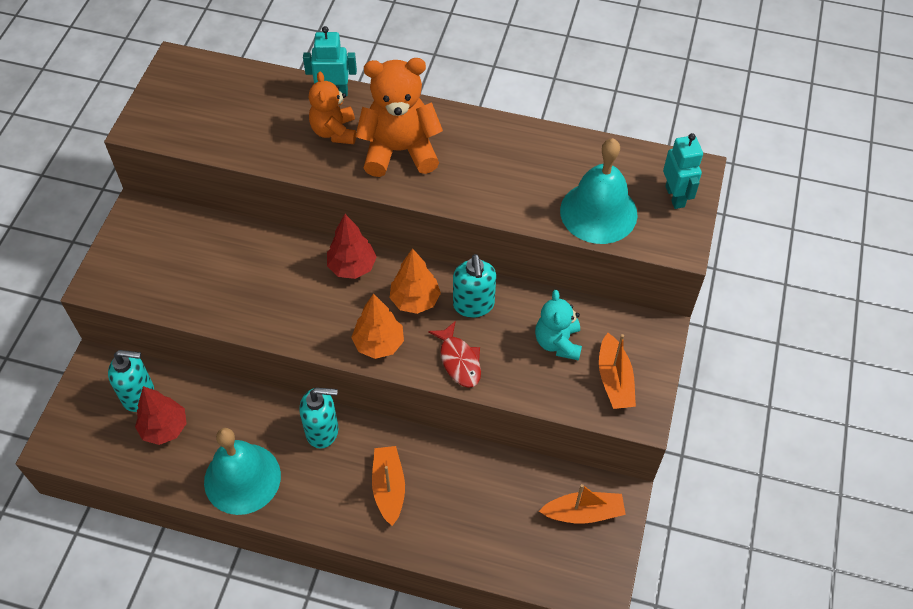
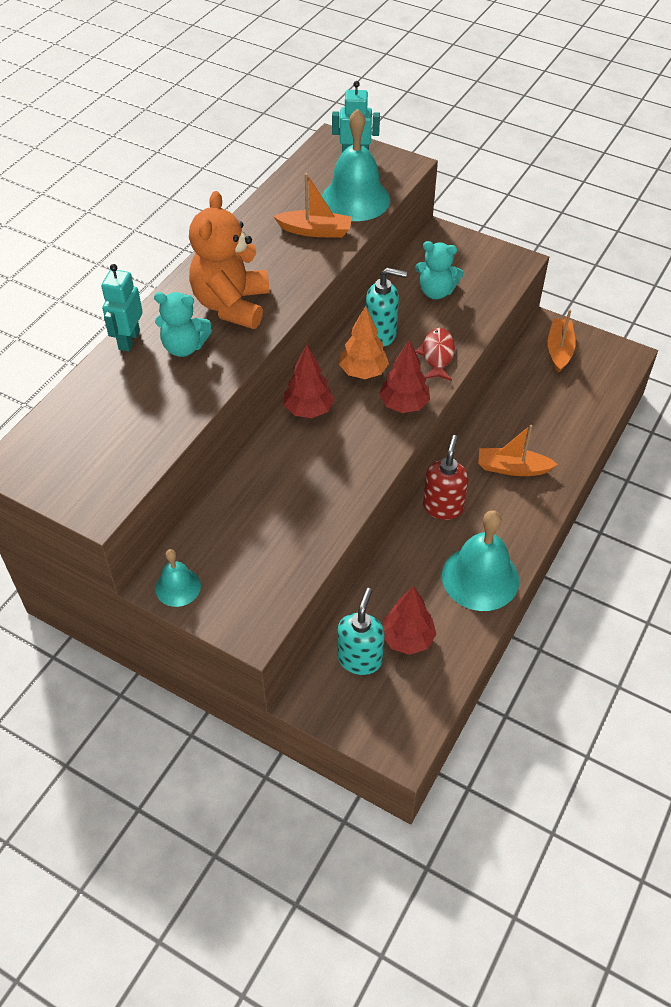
camera: 75 degrees left, 5 degrees down
turquoise soap dispenser [300,387,338,449] -> red soap dispenser [423,435,469,520]
orange teddy bear [309,71,356,144] -> turquoise teddy bear [154,292,212,357]
orange tree [351,294,404,359] -> red tree [379,339,430,413]
red fish [428,321,481,388] -> red fish turned 75 degrees counterclockwise [416,328,455,381]
orange boat [599,333,636,409] -> orange boat moved to [273,173,352,238]
none -> turquoise bell [155,549,201,607]

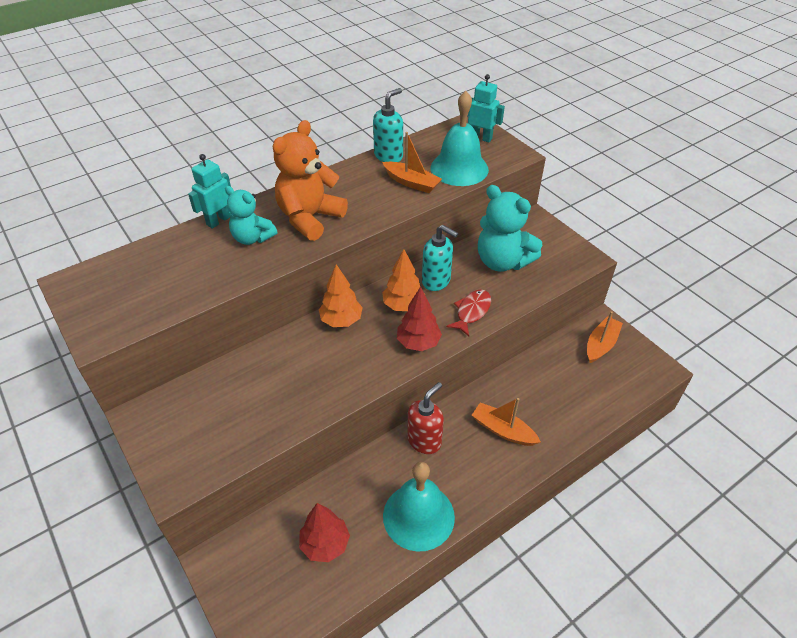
camera: 25 degrees right, 5 degrees down
turquoise bell [155,549,201,607] -> none
red tree [283,345,335,418] -> orange tree [319,264,363,327]
turquoise soap dispenser [337,588,385,675] -> turquoise soap dispenser moved to [373,88,403,162]
turquoise teddy bear [415,241,464,299] -> turquoise teddy bear [478,185,542,272], size x1.60

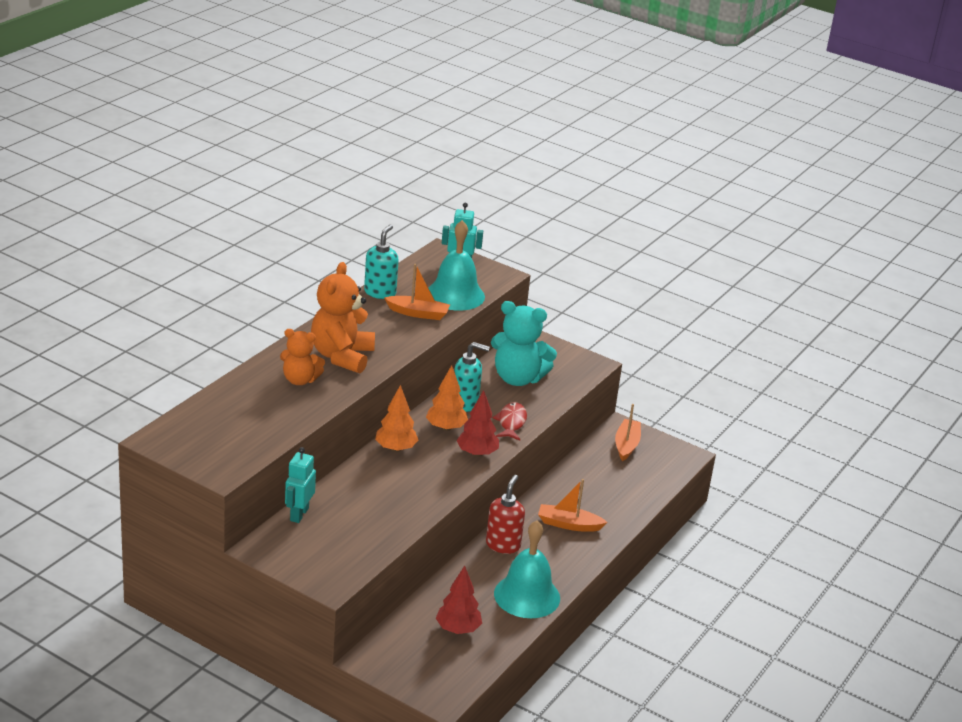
camera: 25 degrees left, 15 degrees down
turquoise robot [188,154,231,229] -> turquoise robot moved to [285,447,316,523]
turquoise teddy bear [225,186,278,245] -> orange teddy bear [280,329,325,385]

